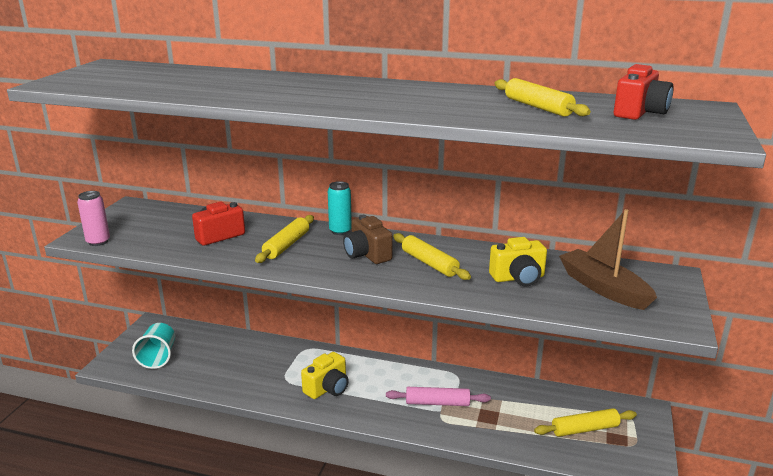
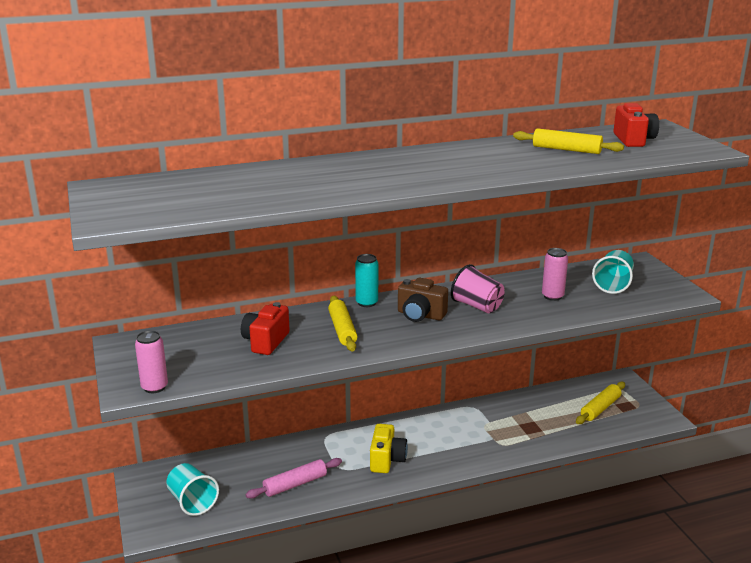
camera: 35 degrees left, 0 degrees up
pink rolling pin [386,387,491,406] -> pink rolling pin moved to [245,458,342,499]
yellow rolling pin [393,233,471,280] -> pink cup [451,264,505,313]
yellow camera [489,237,547,286] -> pink can [542,248,568,301]
brown boat [559,209,657,310] -> turquoise cup [592,250,634,294]

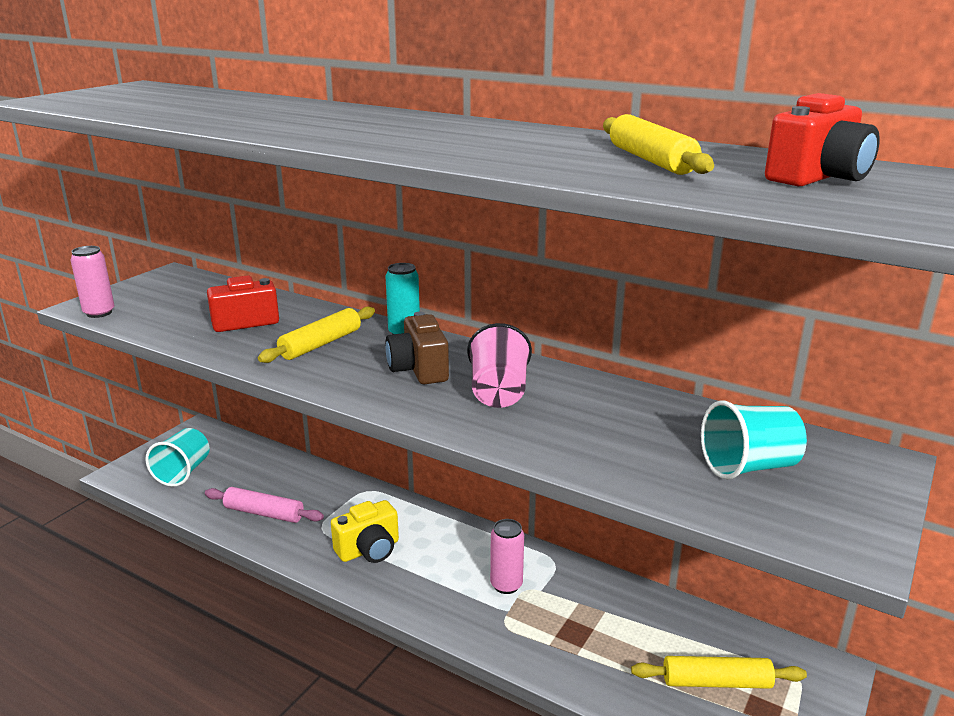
camera: 50 degrees right, 0 degrees up
pink can [542,248,568,301] -> pink can moved to [490,519,524,594]

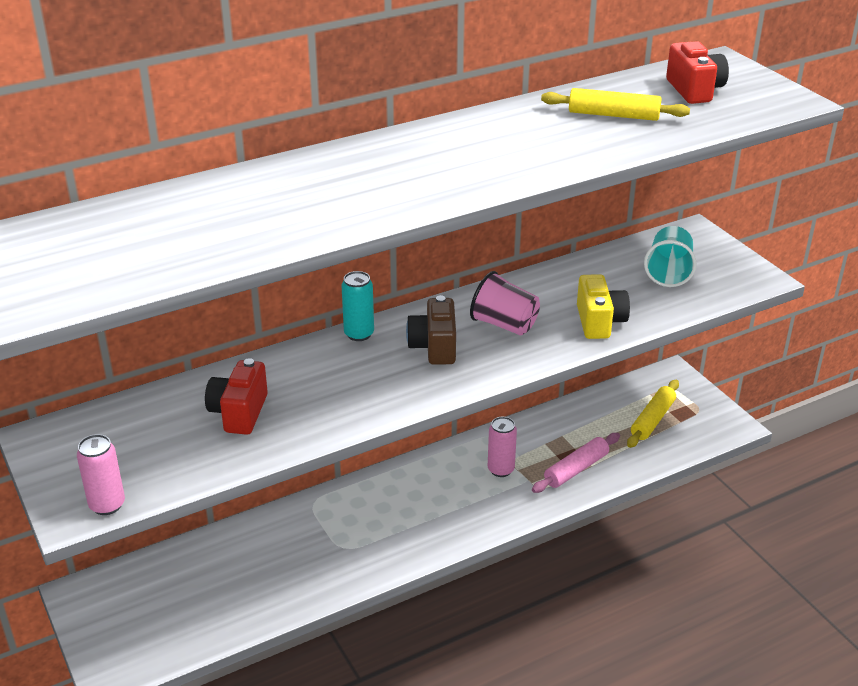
camera: 60 degrees left, 10 degrees up
turquoise cup [145,428,210,487] -> none
pink rolling pin [205,487,324,523] -> pink rolling pin moved to [532,433,620,493]
yellow rolling pin [258,307,375,363] -> none
yellow camera [331,500,399,563] -> yellow camera moved to [577,274,630,339]
brown camera [386,312,449,384] -> brown camera turned 75 degrees clockwise [406,295,456,365]

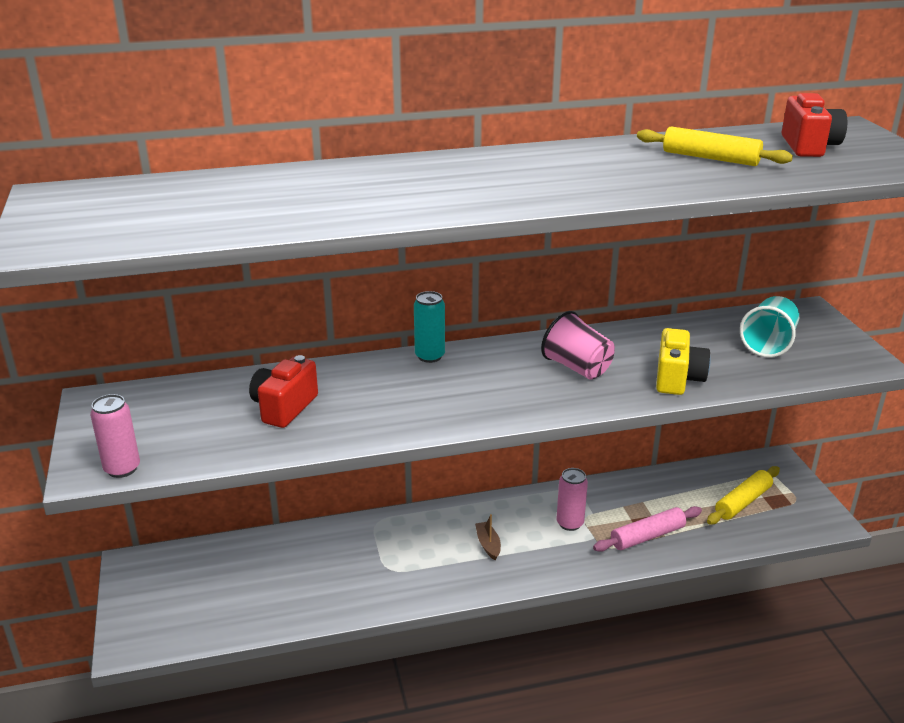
camera: 15 degrees right, 5 degrees down
brown camera [406,295,456,365] -> none
none -> brown boat [475,514,501,561]

